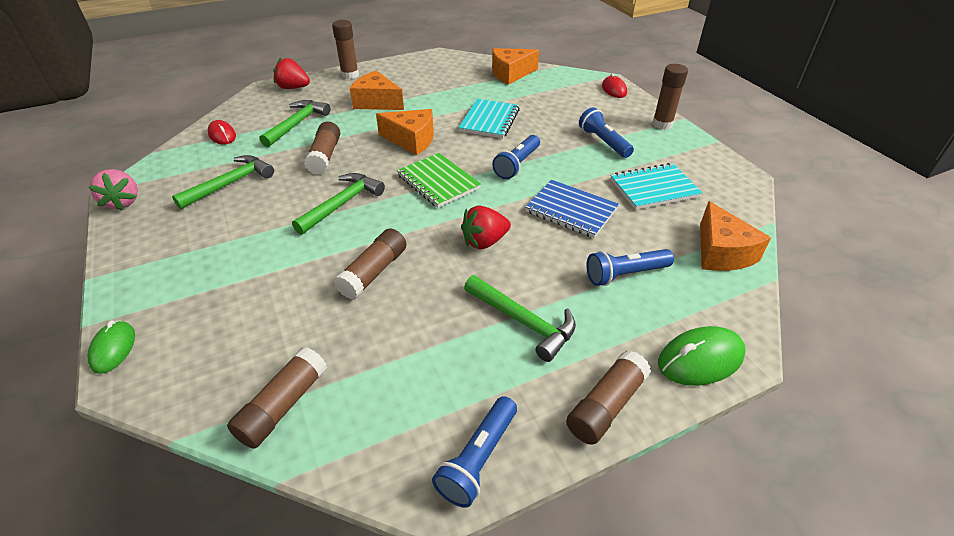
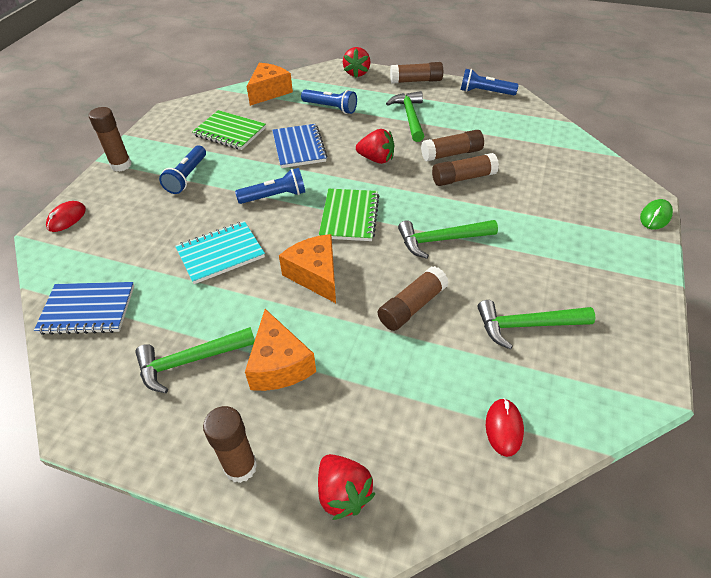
camera: 135 degrees left, 5 degrees up
pink strawberry [89,169,138,211] -> none
brown glue stick [227,347,327,449] -> brown glue stick moved to [421,130,484,161]
green hammer [260,100,330,147] -> green hammer moved to [135,327,255,393]
blue flashlight [432,396,517,508] -> blue flashlight turned 150 degrees counterclockwise [461,69,519,95]
orange cheese [492,48,539,85] -> blue notebook [34,282,134,335]
turquoise notebook [610,163,703,210] -> green notebook [192,110,266,150]
green mouse [658,326,746,386] -> red strawberry [343,47,371,78]

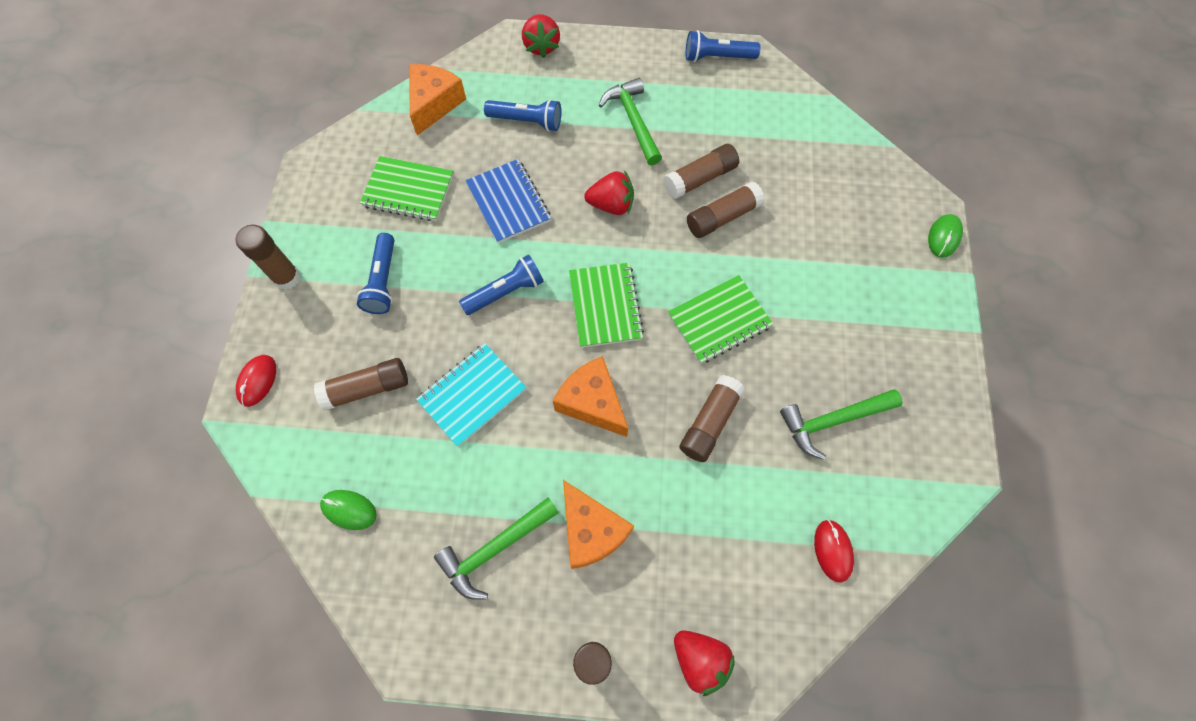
camera: 15 degrees left, 20 degrees up
blue notebook [34,282,134,335] -> green mouse [320,490,377,530]
brown glue stick [390,62,443,83] -> brown glue stick moved to [314,358,408,411]
green hammer [398,220,498,259] -> green notebook [668,275,773,364]

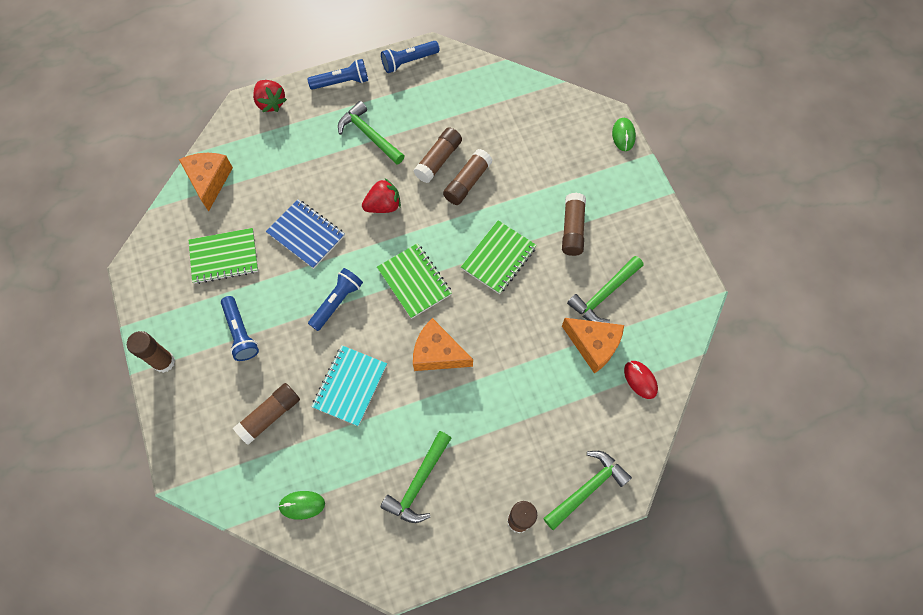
camera: 25 degrees left, 0 degrees up
red mouse [236,355,276,407] -> none
blue flashlight [484,99,561,132] -> blue flashlight moved to [307,59,368,90]
orange cheese [563,480,634,569] -> orange cheese moved to [562,318,624,374]
red strawberry [674,630,735,696] -> green hammer [543,451,632,530]
brown glue stick [679,375,745,462] -> brown glue stick moved to [562,193,586,256]

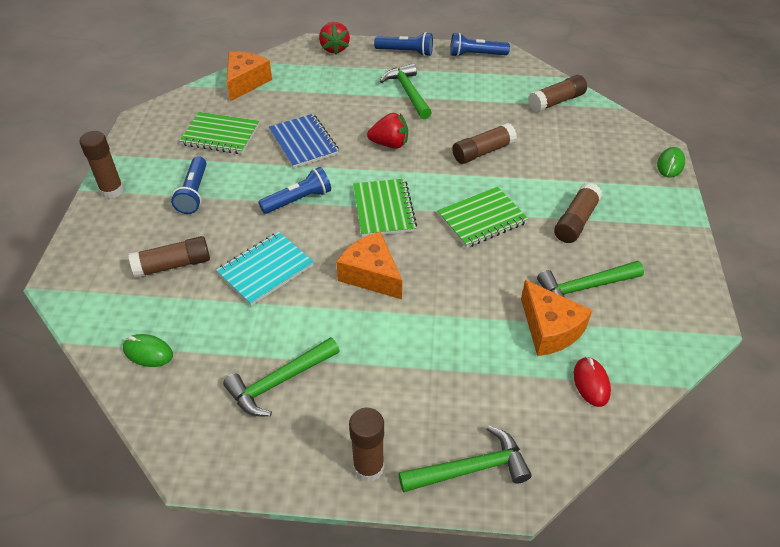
camera: 25 degrees right, 20 degrees down
brown glue stick [413,127,462,183] -> brown glue stick moved to [528,75,587,112]

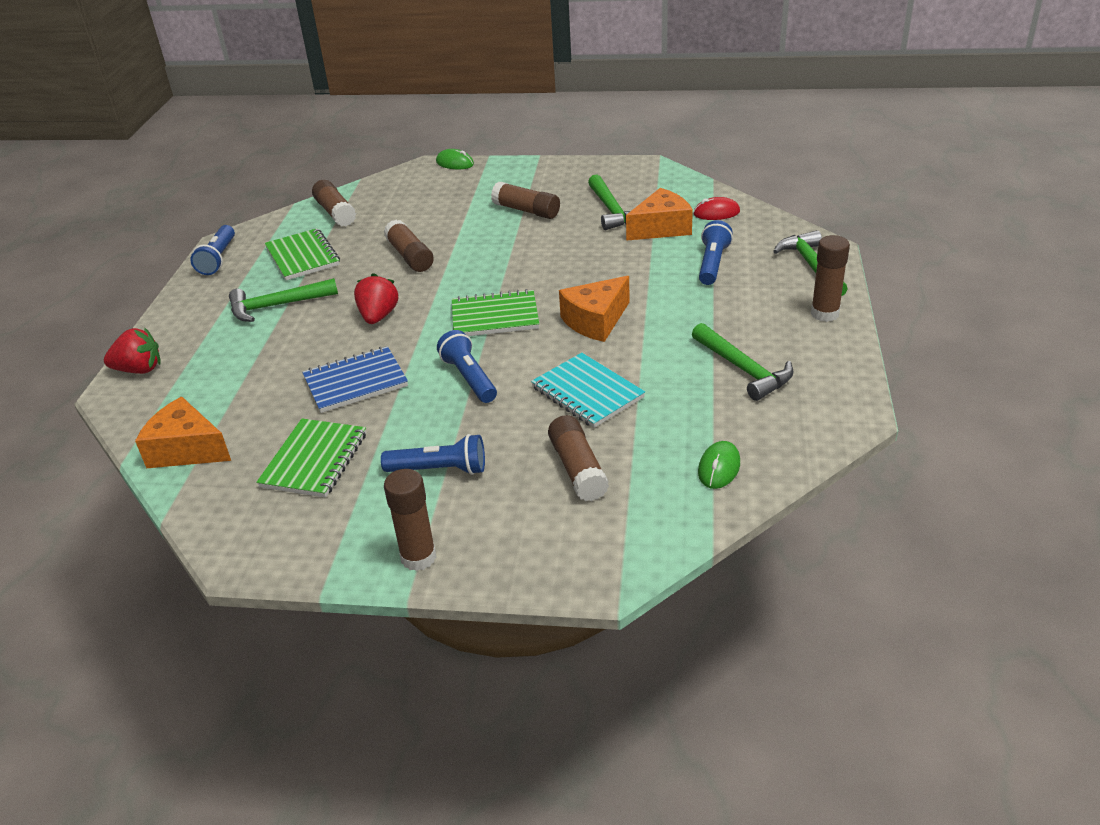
camera: 85 degrees left, 10 degrees down
blue flashlight [374,32,433,57] -> blue flashlight moved to [699,220,733,285]
green notebook [437,187,528,248] -> green notebook moved to [265,228,340,280]

